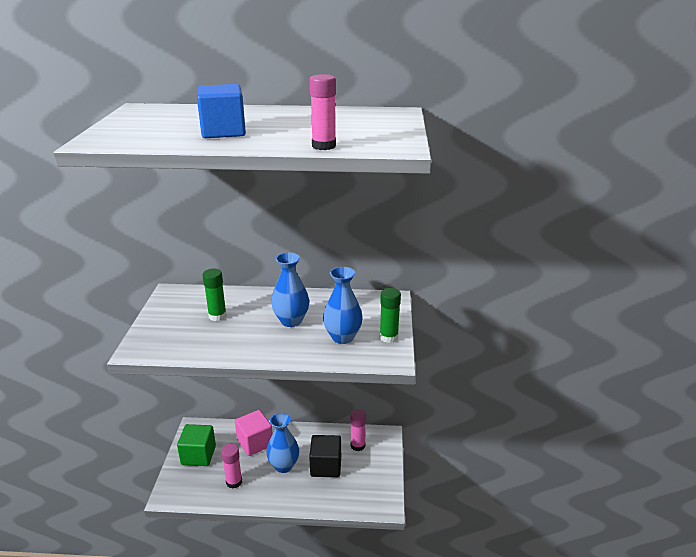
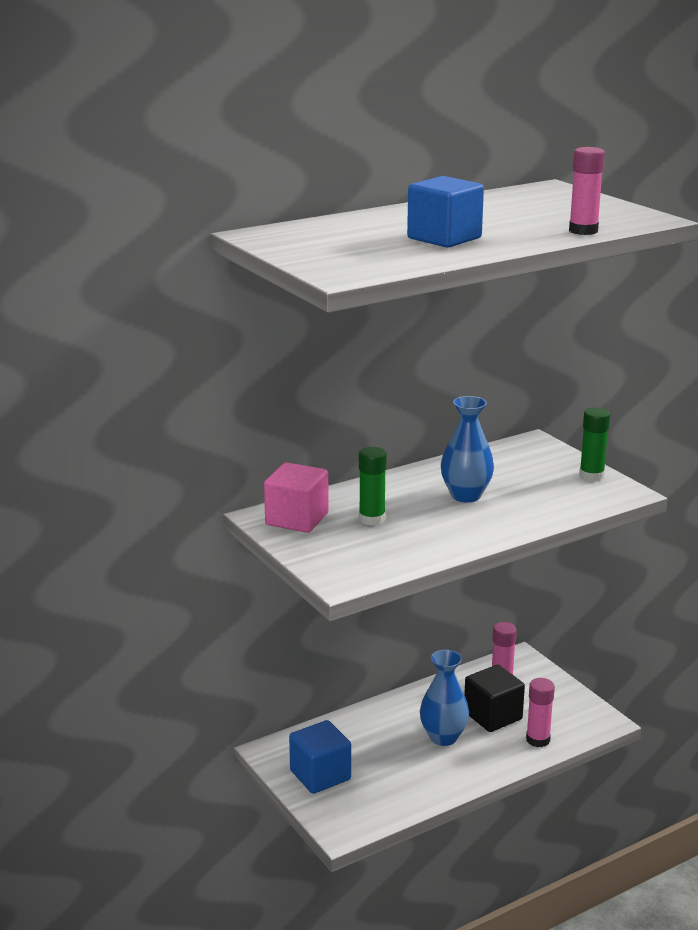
camera: 35 degrees left, 5 degrees down
green cube [177,424,216,466] -> blue cube [289,720,351,794]
pink glue stick [221,444,242,489] -> pink glue stick moved to [526,678,555,747]
pink cube [235,410,273,456] -> pink cube moved to [264,462,329,533]
blue vase [323,267,363,344] -> none

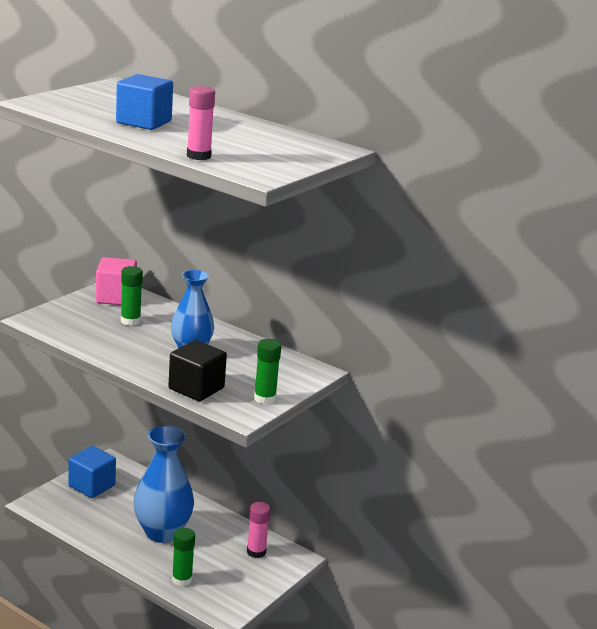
camera: 65 degrees right, 0 degrees up
blue vase [420,650,469,746] -> blue vase [133,425,194,543], size x1.51
black cube [464,665,525,732] -> black cube moved to [168,340,227,401]
pink glue stick [526,678,555,747] -> green glue stick [172,528,195,586]

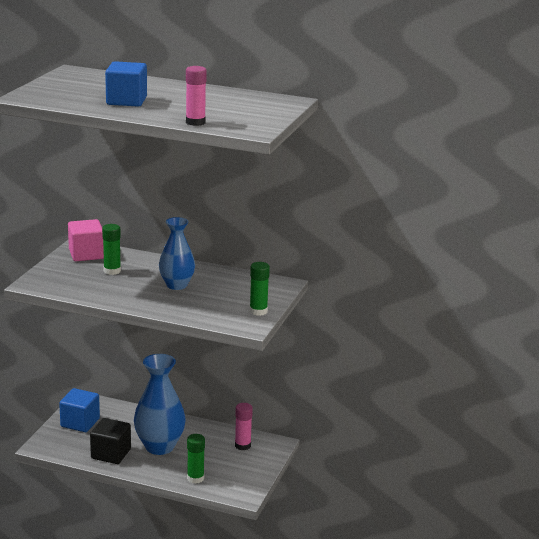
camera: 15 degrees left, 0 degrees up
black cube [168,340,227,401] -> black cube moved to [90,418,131,464]

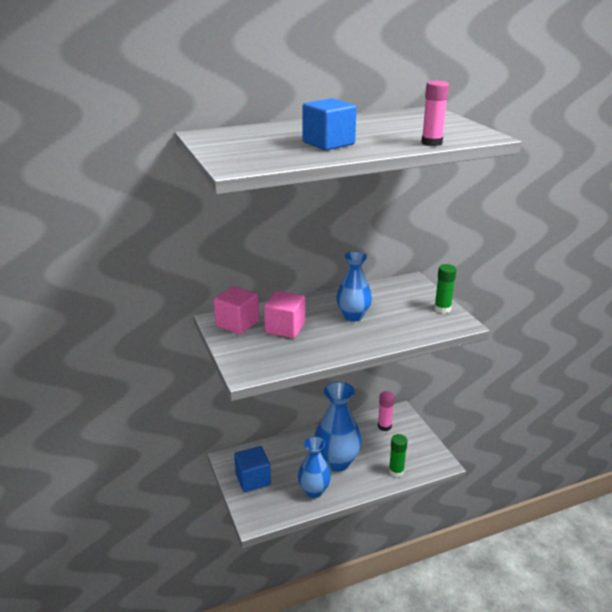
camera: 40 degrees left, 5 degrees up
black cube [90,418,131,464] -> blue vase [298,437,331,498]
green glue stick [102,224,121,275] -> pink cube [264,291,305,338]

